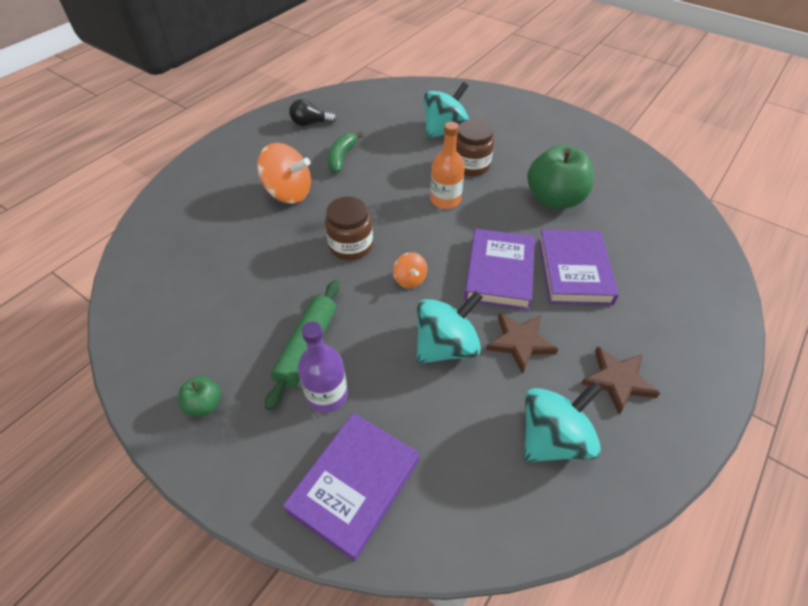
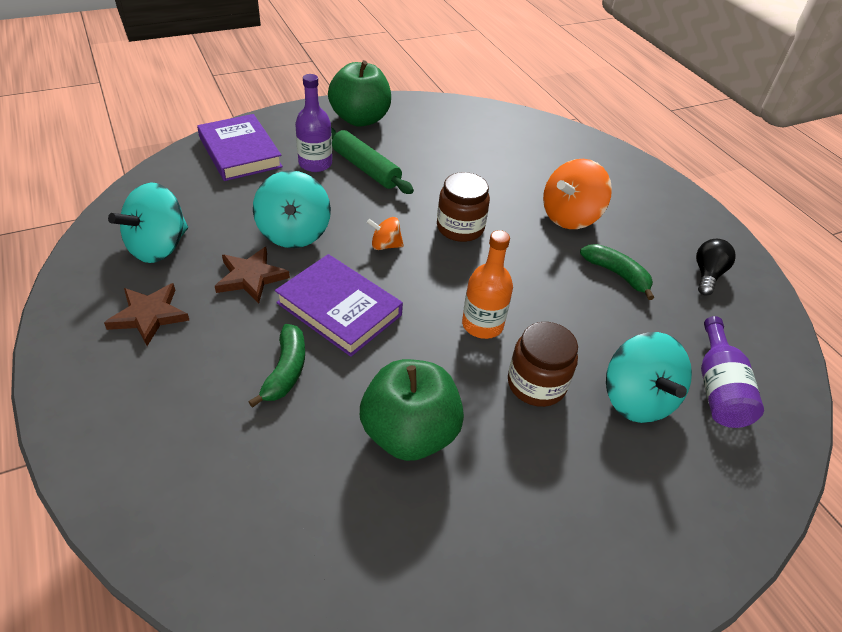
camera: 115 degrees right, 5 degrees down
green apple [178,376,221,416] -> green apple [328,60,391,127], size x2.12
turquoise spinning top [524,381,602,462] -> turquoise spinning top turned 45 degrees clockwise [108,183,188,263]
purple book [538,230,619,305] -> green banana [248,324,305,408]
none -> purple bottle [701,316,764,428]

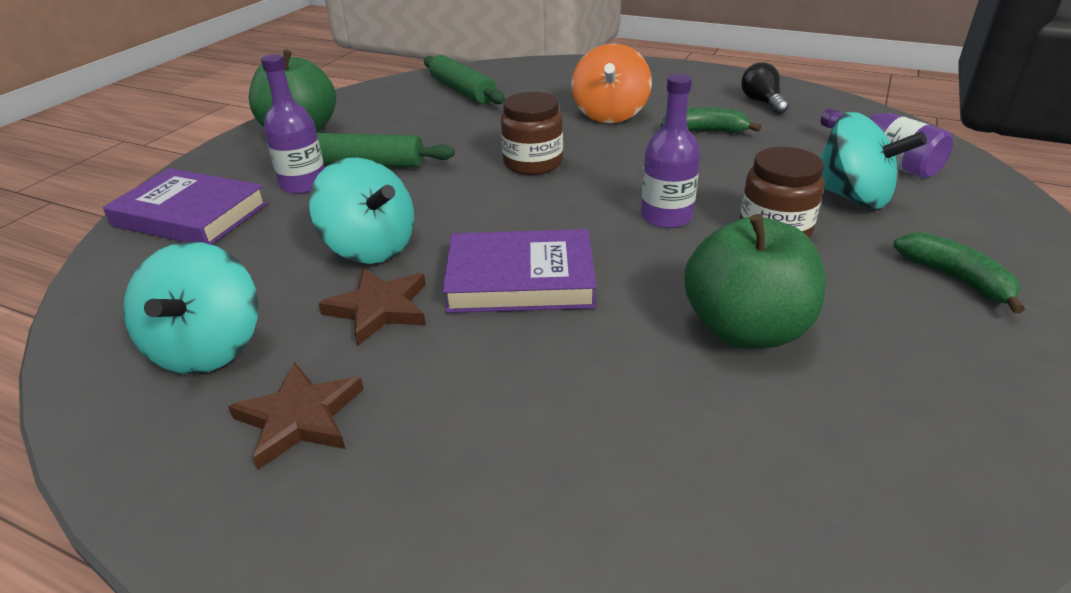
camera: 35 degrees left, 10 degrees down
green banana [248,324,305,408] -> green banana moved to [893,232,1025,314]
orange spinning top [367,217,404,250] -> none
orange bottle [462,230,513,339] -> purple bottle [641,74,700,228]
none -> green rolling pin [424,55,505,104]

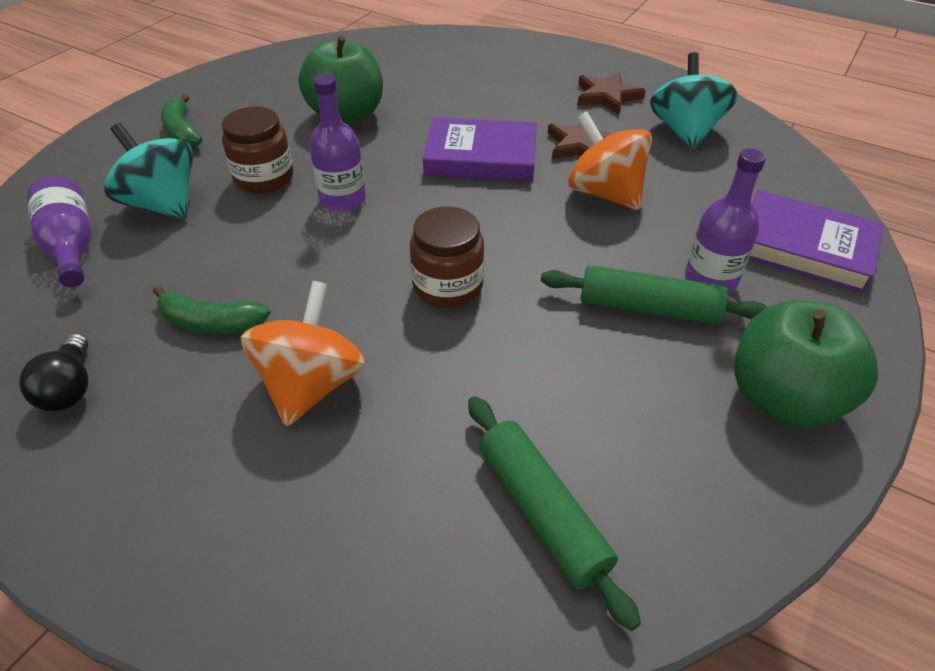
camera: 175 degrees left, 10 degrees up
turquoise spinning top [309,158,414,264] -> orange spinning top [568,112,652,210]

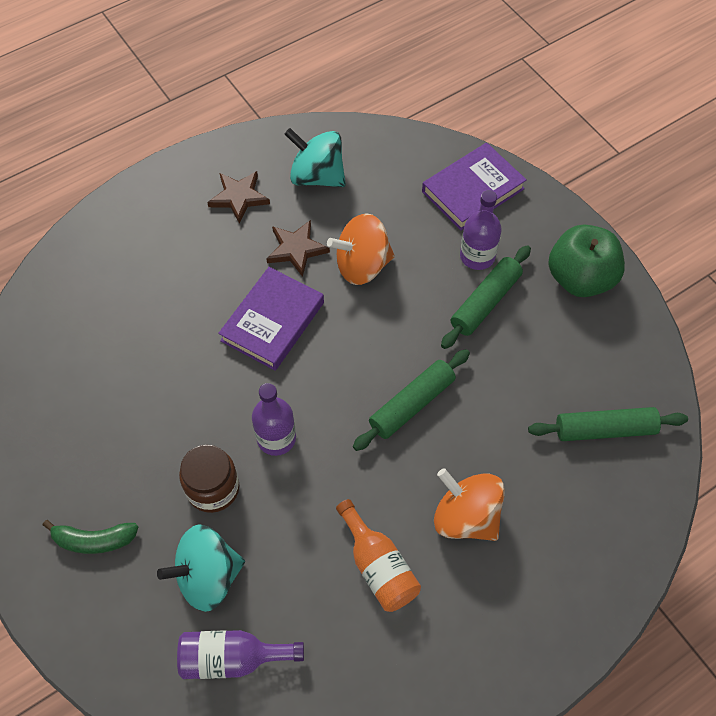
camera: 65 degrees left, 15 degrees up
black light bulb [20,334,88,411] -> none
green banana [153,286,271,334] -> orange bottle [336,499,421,612]
green apple [299,35,383,124] -> none
brown jar [410,207,484,308] -> green rolling pin [353,349,470,451]

